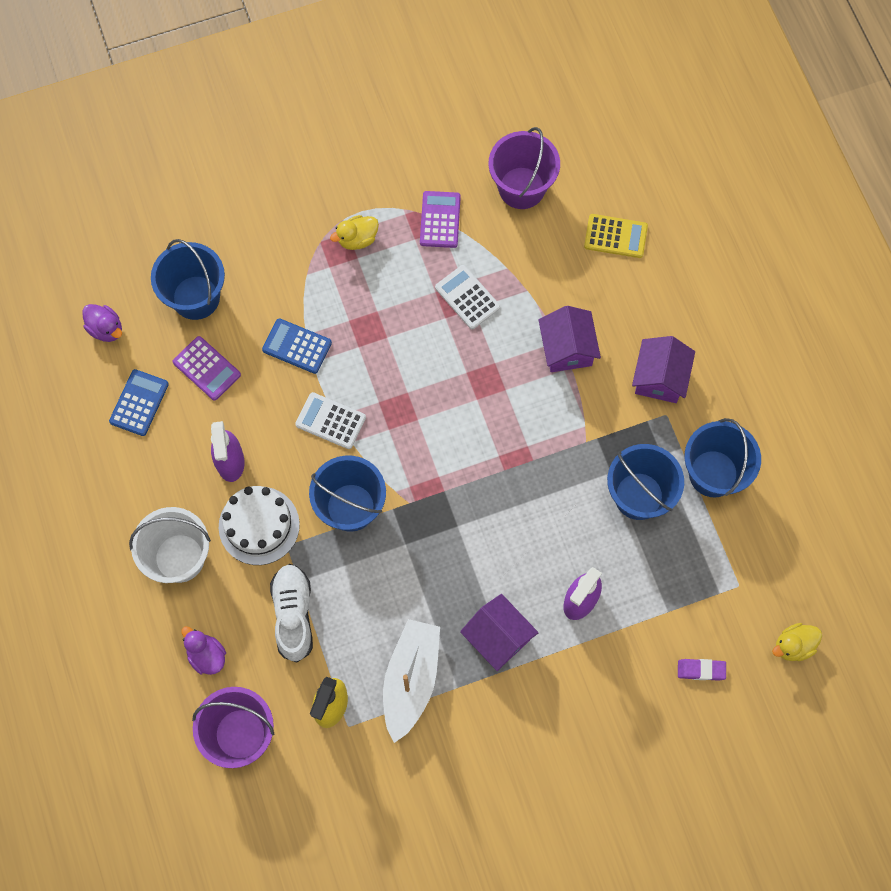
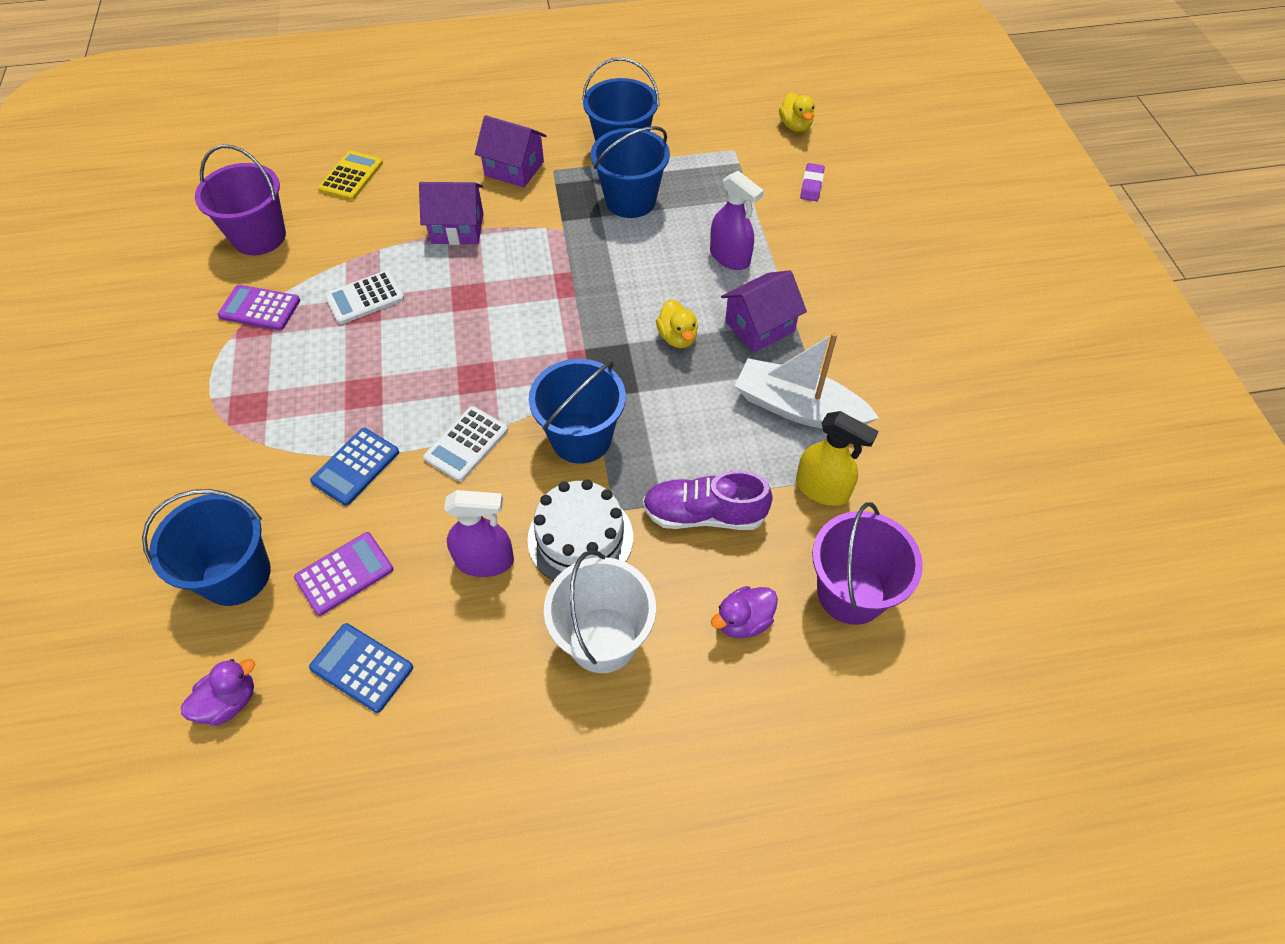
camera: 80 degrees left, 15 degrees down
white shoe [270,564,313,663] -> purple shoe [643,470,773,530]
yellow duck [330,215,379,250] -> yellow duck moved to [656,299,698,348]

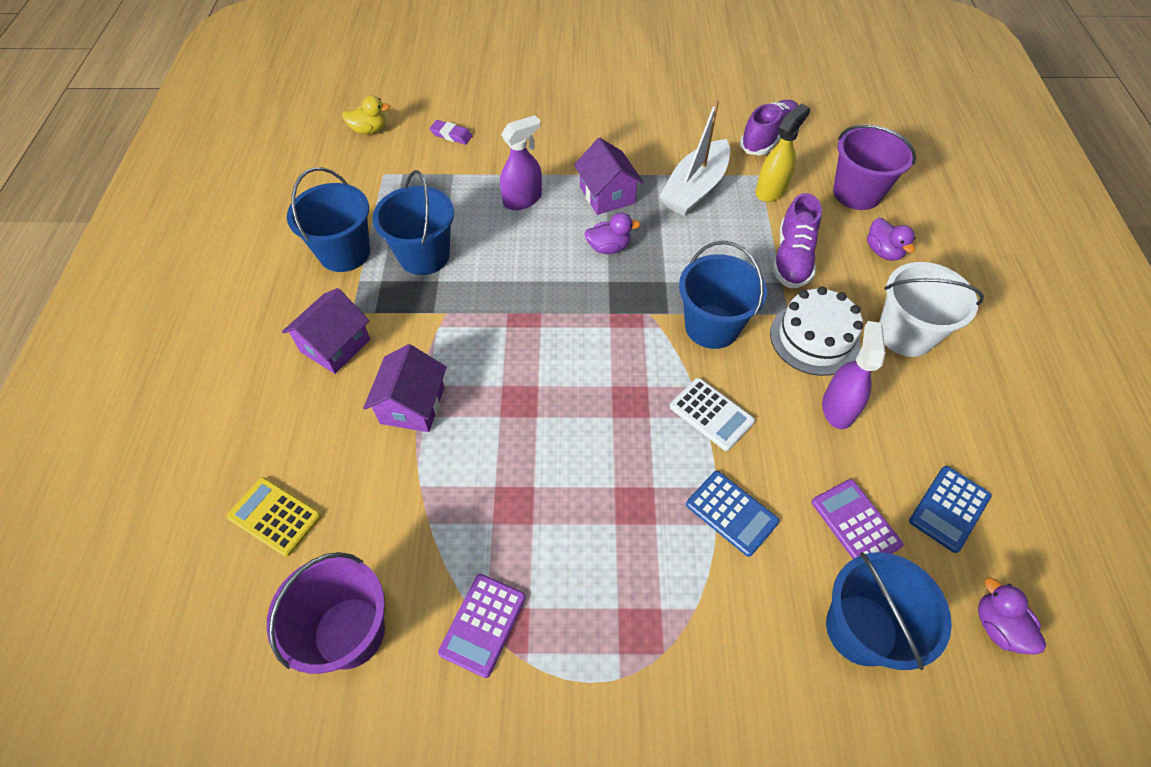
camera: 80 degrees left, 0 degrees up
white calculator [325,270,404,324] -> none
yellow duck [656,299,698,348] -> purple duck [585,213,641,254]
none -> purple shoe [740,100,799,155]

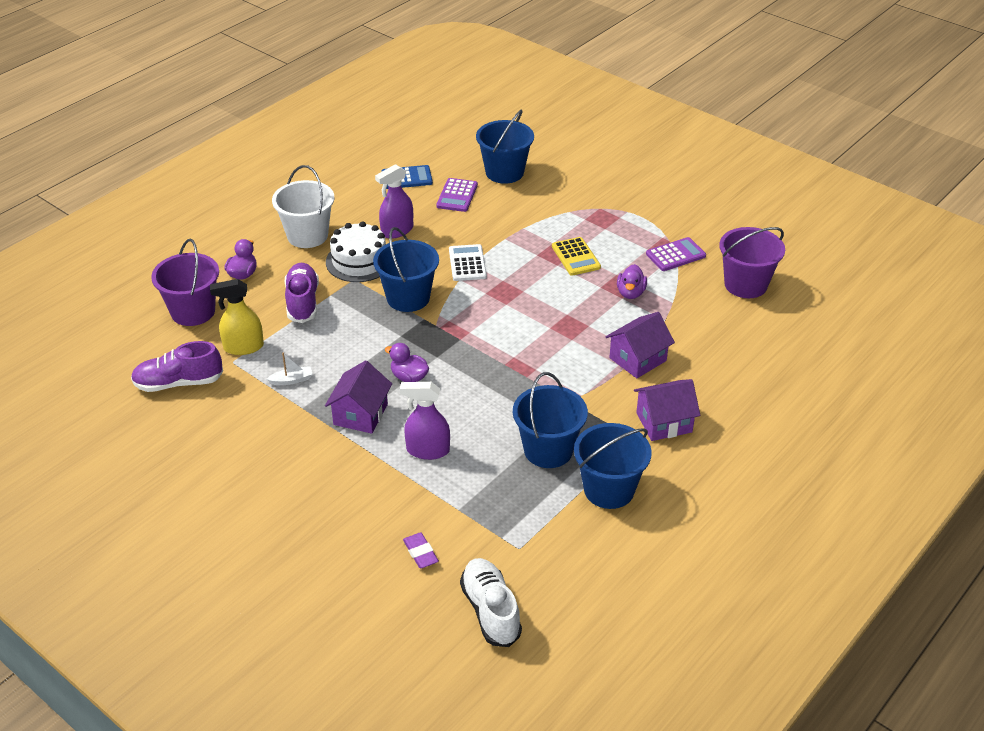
camera: 140 degrees left, 15 degrees down
yellow calculator [227,477,321,557] -> yellow calculator moved to [552,237,601,276]
yellow duck [342,95,391,134] -> white shoe [460,558,522,647]
white boat [659,99,730,216] -> white boat [267,352,313,385], size x0.42
blue calculator [686,471,780,557] -> none
purple shoe [772,193,822,288] -> purple shoe turned 60 degrees counterclockwise [285,263,319,323]
purple duck [978,577,1046,654] -> purple duck moved to [617,264,647,299]

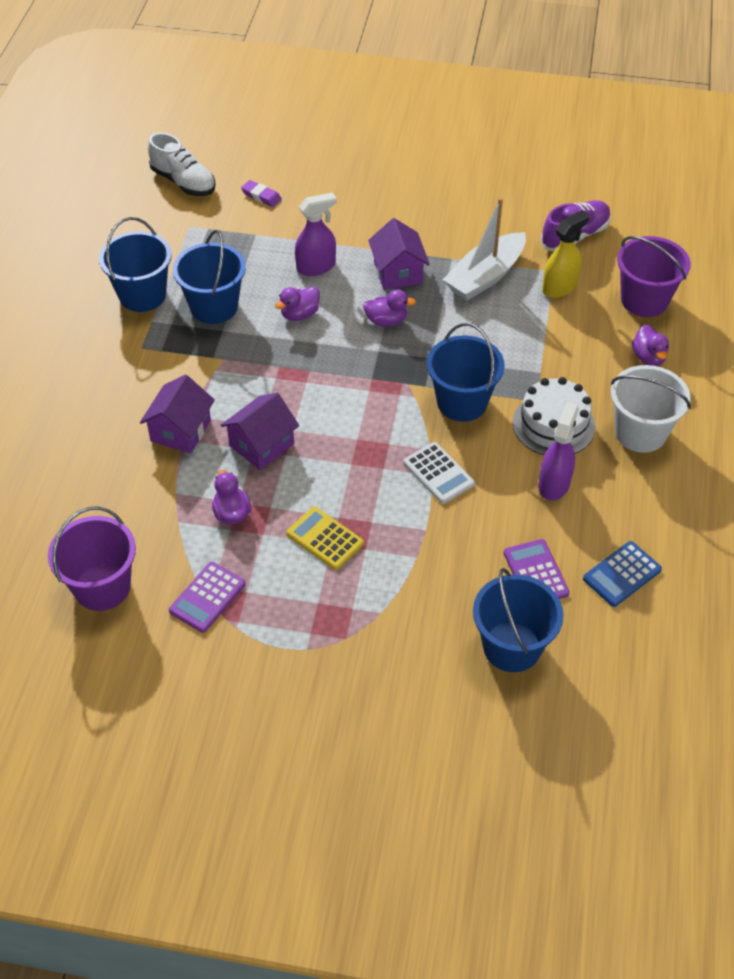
camera: 150 degrees right, 10 degrees up
white boat [267,352,313,385] -> white boat [443,197,526,301], size x2.41
purple shoe [285,263,319,323] -> none
purple house [634,379,700,441] -> purple house moved to [221,393,299,470]
none -> purple duck [275,286,320,321]

